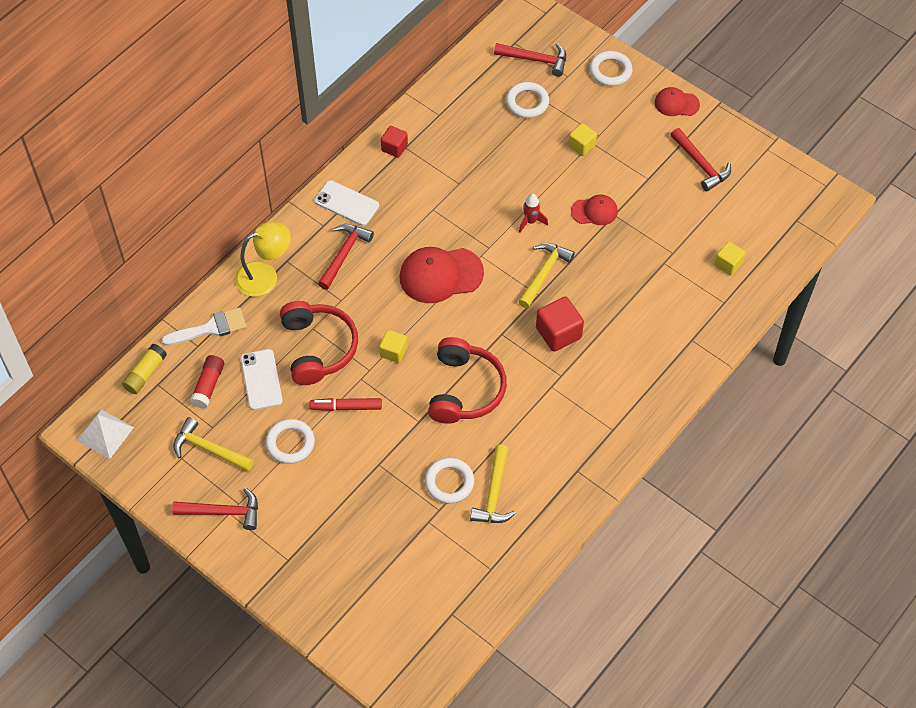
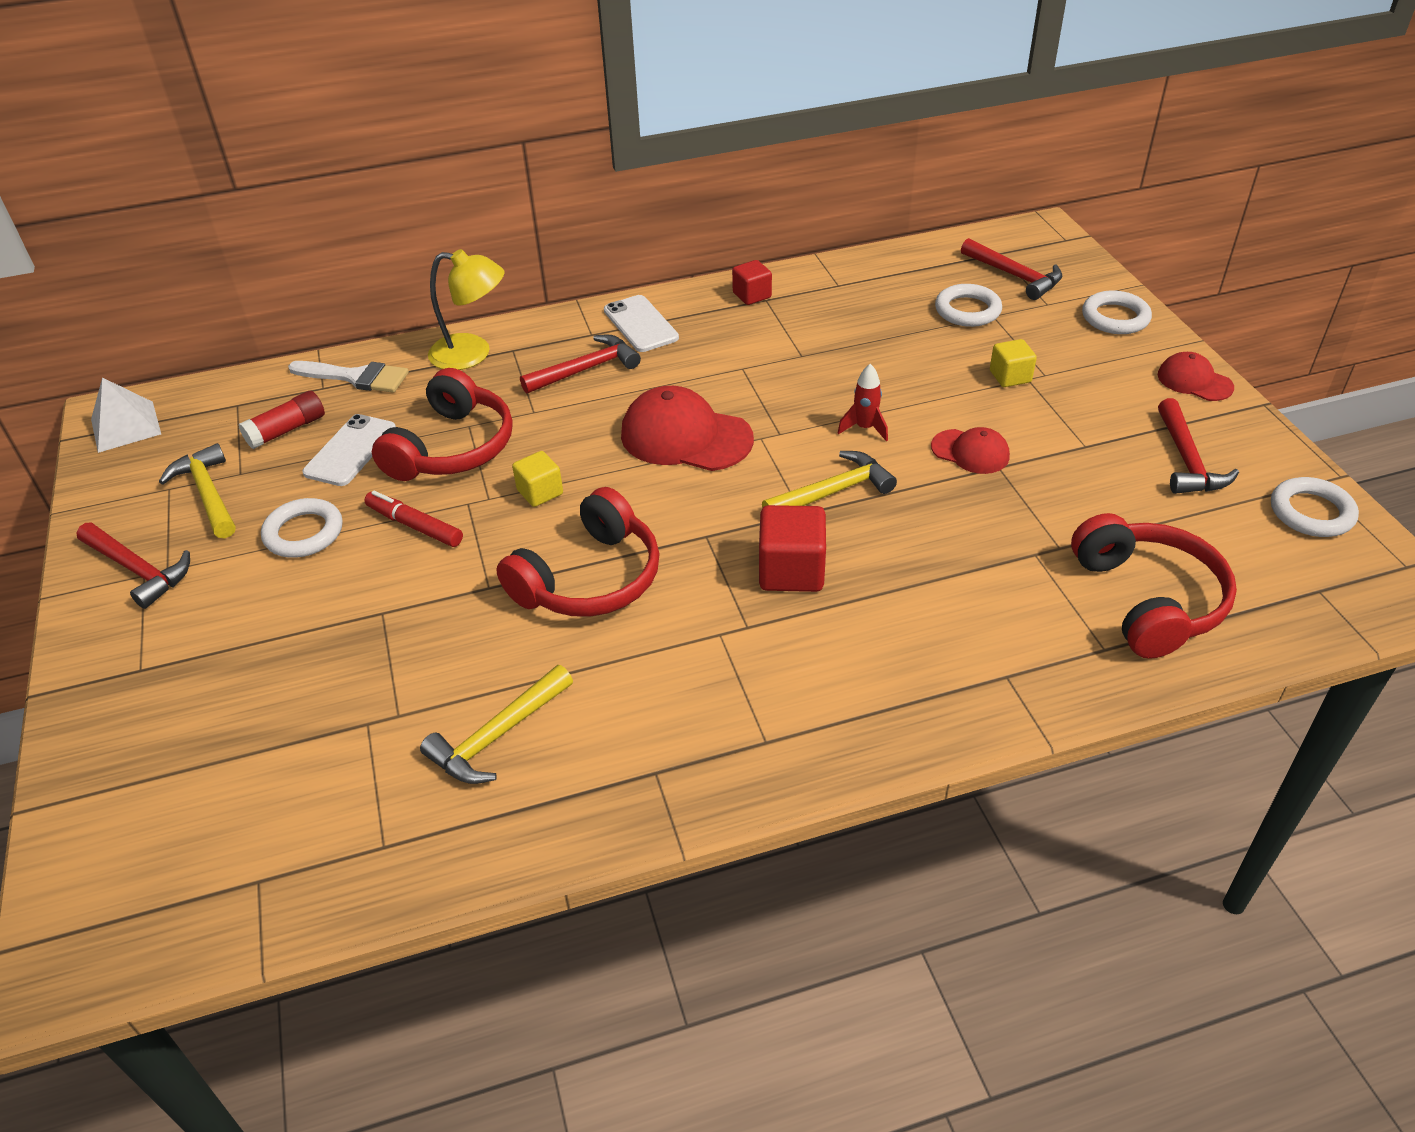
camera: 35 degrees right, 15 degrees down
yellow glue stick [122,344,167,394] -> none
white ring [425,458,474,504] -> white ring moved to [1271,477,1359,537]
yellow cube [715,241,745,275] -> red headphones [1071,513,1237,659]

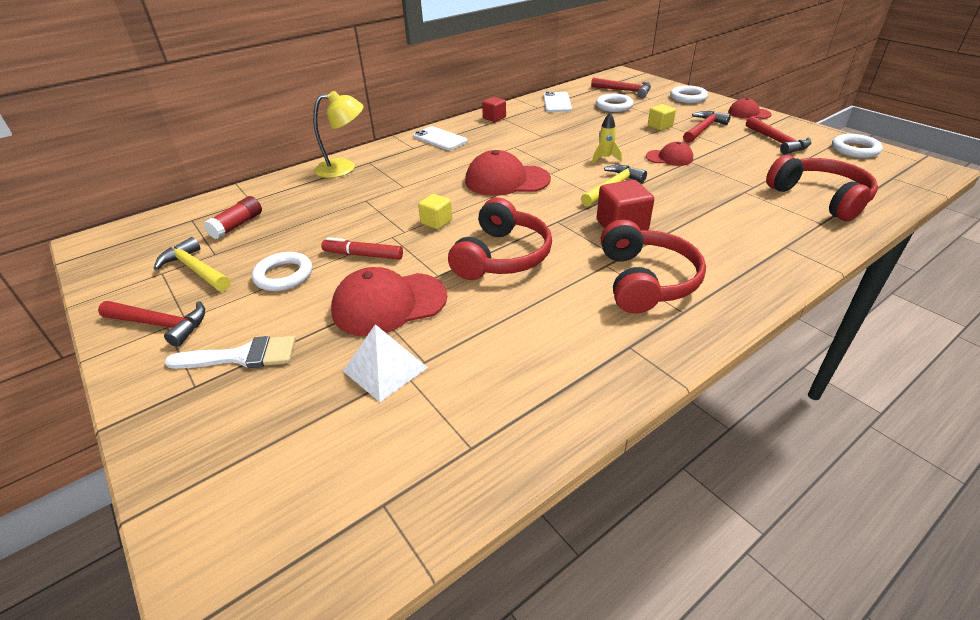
camera: 20 degrees left, 5 degrees down
white pyramid [91,377,161,453] -> white pyramid moved to [343,324,428,402]
white brush [288,361,409,393] -> white brush moved to [165,336,296,369]
white phone [302,414,396,486] -> white phone moved to [543,92,572,112]
red headphones [372,368,513,481] -> red headphones moved to [601,219,706,314]
yellow hammer [420,665,573,784] -> none
red hammer [520,335,641,394] -> red hammer moved to [683,111,731,143]
red rocket [838,364,888,442] -> yellow rocket [592,113,622,164]
none -> red cap [331,267,448,336]

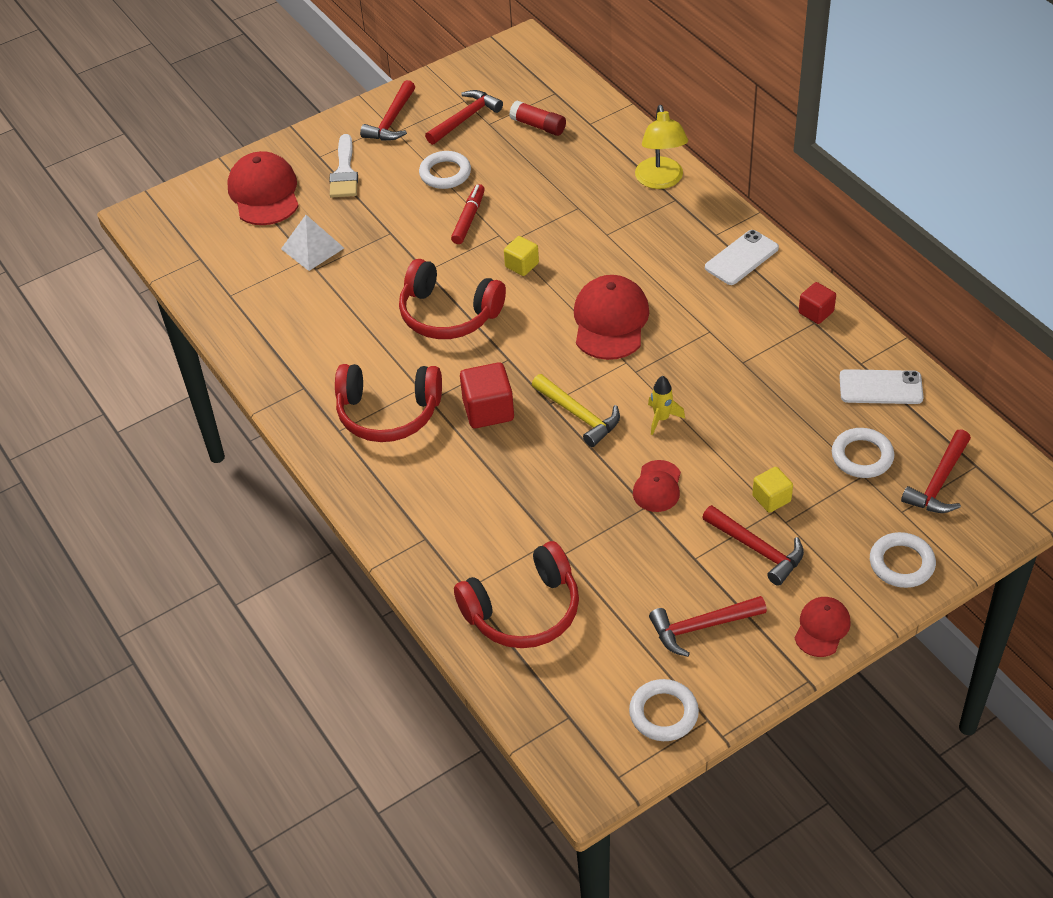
camera: 95 degrees right, 10 degrees up
yellow hammer [154,237,230,291] -> red hammer [425,90,503,145]
red cap [331,267,448,336] -> red cap moved to [227,151,299,225]

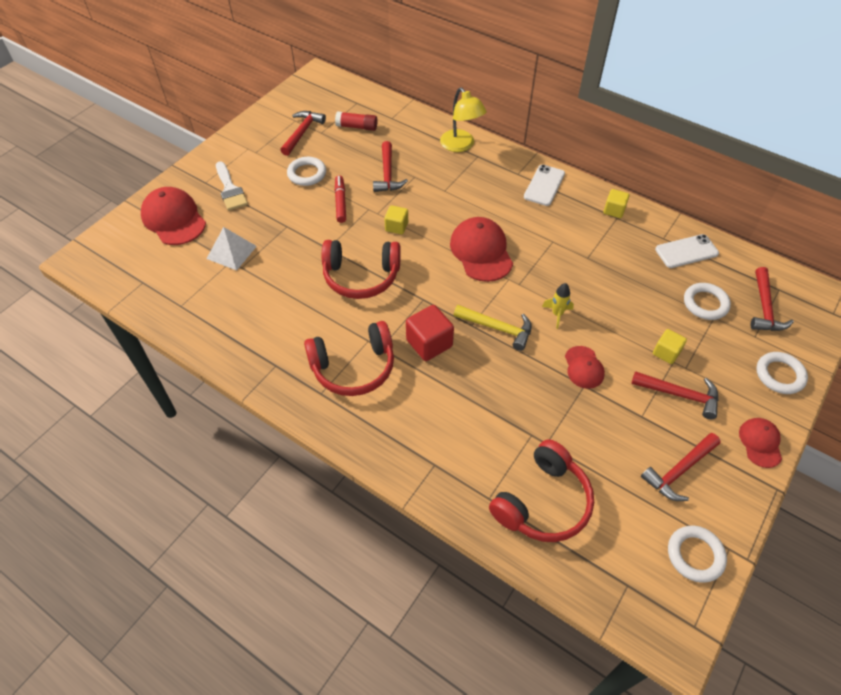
camera: 25 degrees left, 5 degrees up
red hammer [360,80,415,141] -> red hammer moved to [373,141,408,192]
red cube [799,282,836,324] -> yellow cube [604,189,630,218]

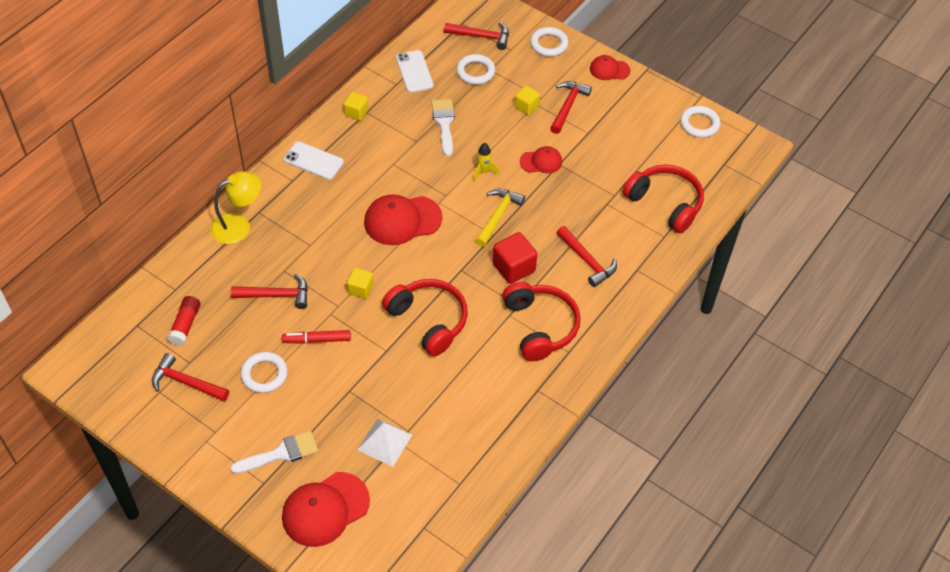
camera: 90 degrees left, 0 degrees up
red headphones [322,240,401,299] -> red headphones turned 45 degrees counterclockwise [382,279,468,356]
red hammer [641,433,721,501] -> red hammer moved to [556,226,617,287]
none -> white brush [432,99,455,156]

